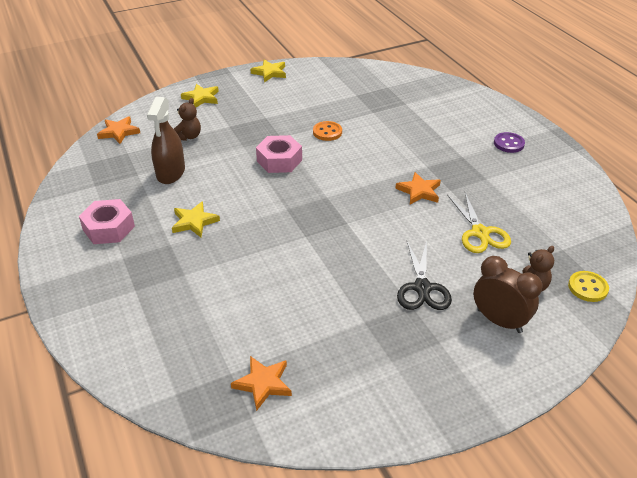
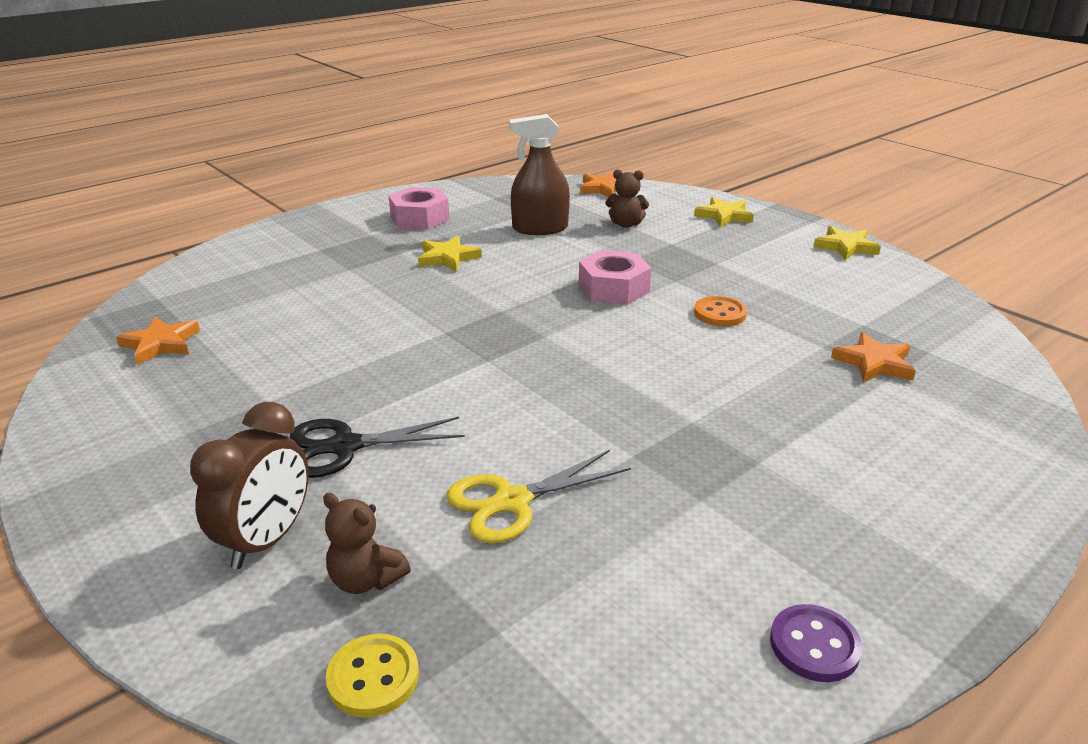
camera: 75 degrees right, 10 degrees down
orange star [395,172,441,205] -> orange star moved to [831,332,916,383]
purple button [494,132,525,153] -> purple button moved to [770,604,862,682]

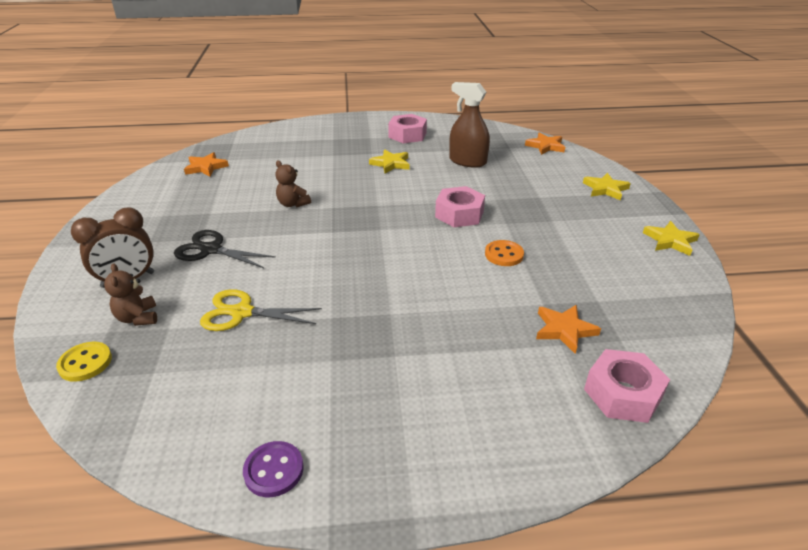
camera: 35 degrees right, 5 degrees up
brown teddy bear [606,169,649,228] -> brown teddy bear moved to [275,160,311,207]
none -> pink nut [584,349,670,423]

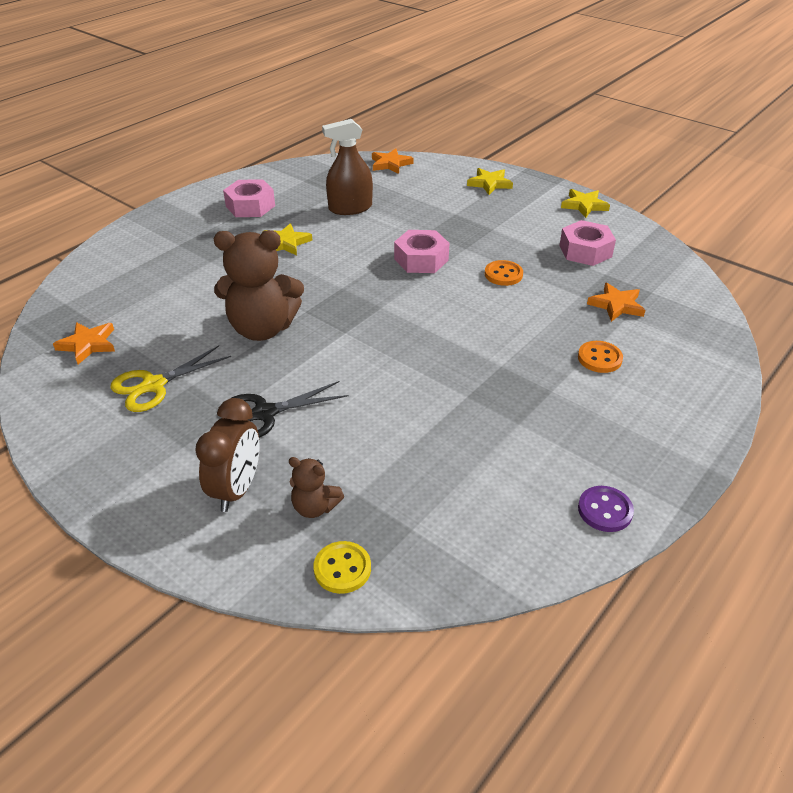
camera: 45 degrees left, 5 degrees up
yellow scissors [200,289,322,331] -> yellow scissors moved to [110,345,231,412]
brown teddy bear [275,160,311,207] -> brown teddy bear [214,230,304,341], size x2.05
pink nut [584,349,670,423] -> pink nut moved to [559,220,616,266]
none -> orange button [578,341,623,373]

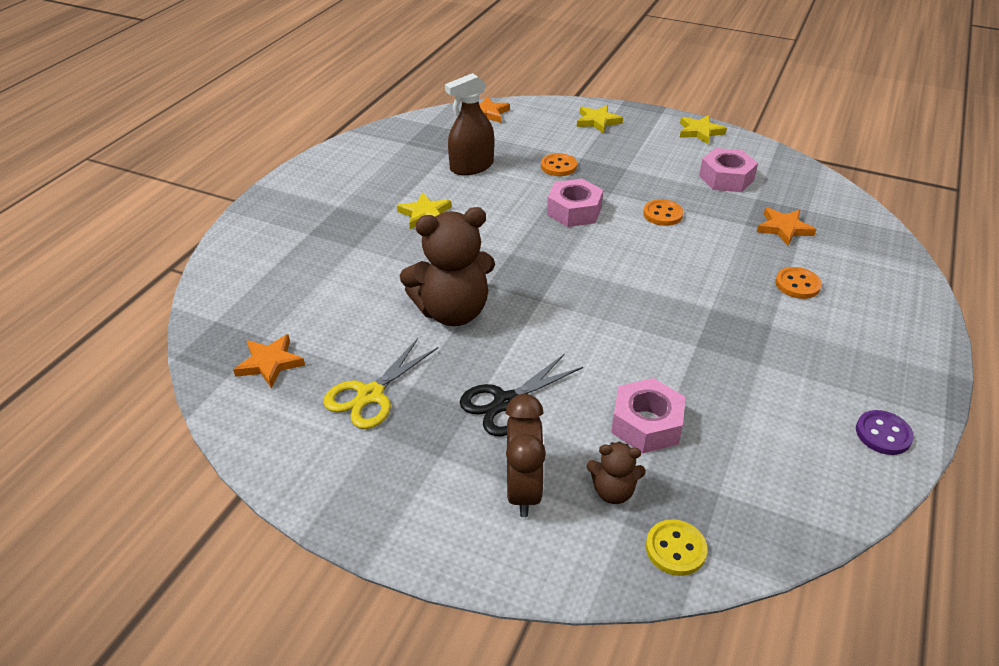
camera: 15 degrees left, 0 degrees up
pink nut [223,179,275,217] -> pink nut moved to [611,378,685,453]
none -> orange button [541,153,577,176]

